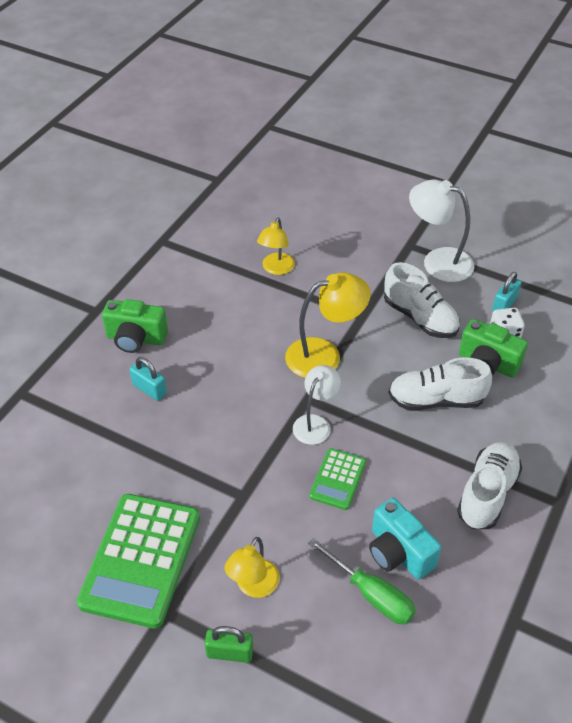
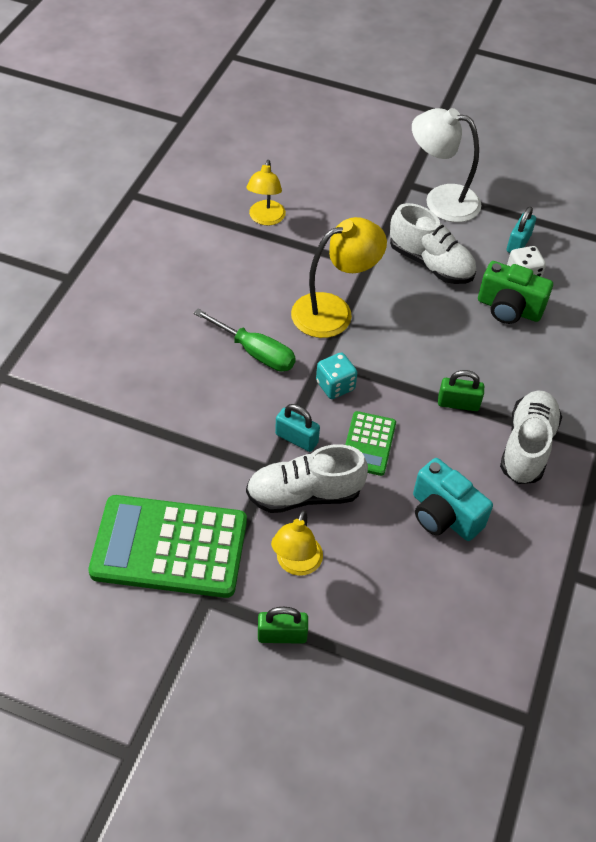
camera: 10 degrees left, 5 degrees up
green calculator [77,494,200,629] -> green calculator turned 90 degrees clockwise [88,495,247,598]
green camera [102,299,168,353] -> none
turquoise padlock [130,357,167,401] -> turquoise padlock moved to [275,404,320,452]
white lamp [293,365,341,445] -> turquoise dice [316,352,357,399]
green screwdriver [308,538,416,624] -> green screwdriver moved to [193,309,296,372]
white shoe [389,357,492,411] -> white shoe moved to [246,444,368,513]
none -> green padlock [438,370,484,411]

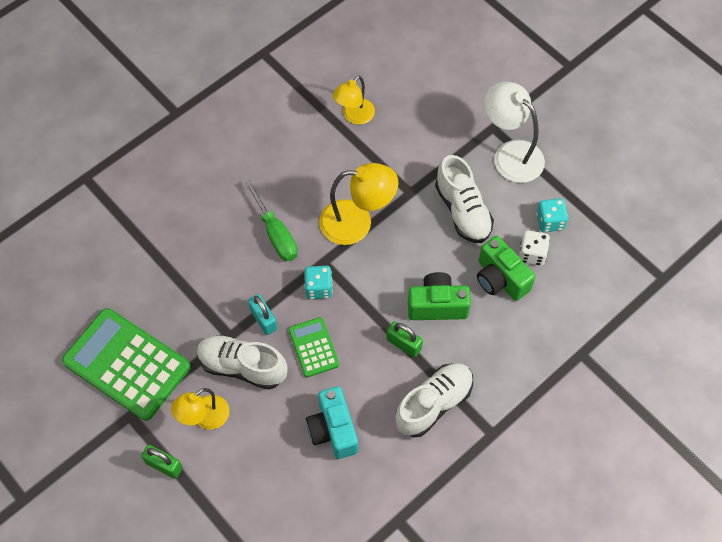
camera: 30 degrees right, 10 degrees up
green calculator [345,411,396,476] -> green calculator turned 120 degrees clockwise [288,317,339,377]
turquoise padlock [506,207,536,253] -> turquoise dice [536,198,568,232]
none -> green camera [408,272,471,320]

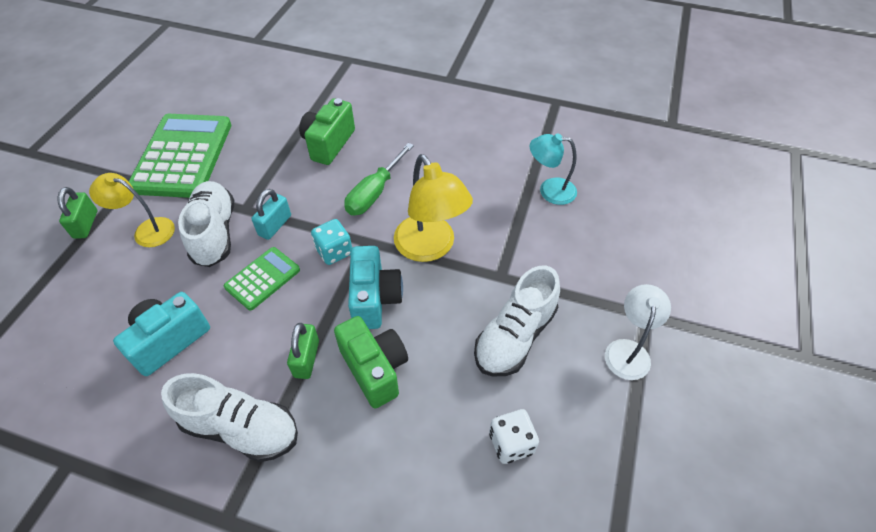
camera: 60 degrees right, 10 degrees down
yellow lamp [333,76,375,125] -> turquoise lamp [530,133,577,205]
green camera [477,236,535,301] -> green camera moved to [299,98,355,165]
white lamp [484,81,545,183] -> white lamp [605,284,671,380], size x0.65
turquoise dice [536,198,568,232] -> none
none -> turquoise camera [348,246,403,329]

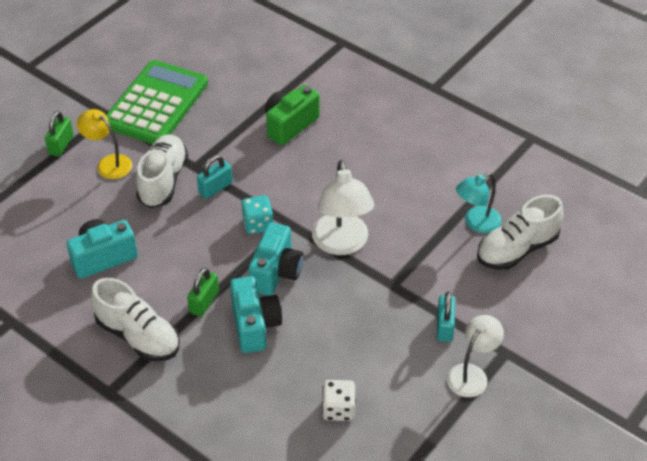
camera: 20 degrees right, 5 degrees down
green calculator [224,247,300,310] -> none
green camera [334,316,408,409] -> turquoise camera [230,276,282,353]
green screwdriver [344,143,414,215] -> none
yellow lamp [394,154,473,262] -> white lamp [312,160,374,255]
white shoe [474,265,560,377] -> white shoe moved to [477,195,564,270]
turquoise lamp [530,133,577,205] -> turquoise lamp turned 60 degrees counterclockwise [456,173,502,233]
none -> turquoise padlock [437,292,455,342]

